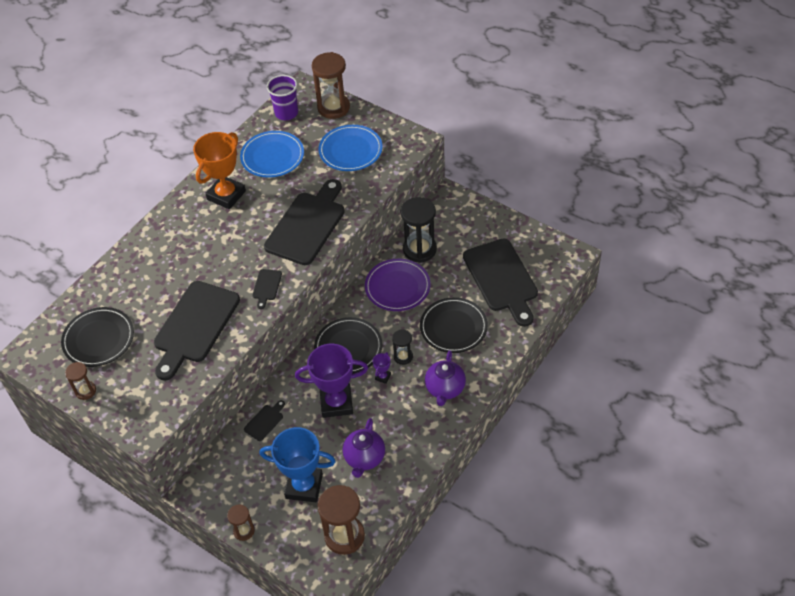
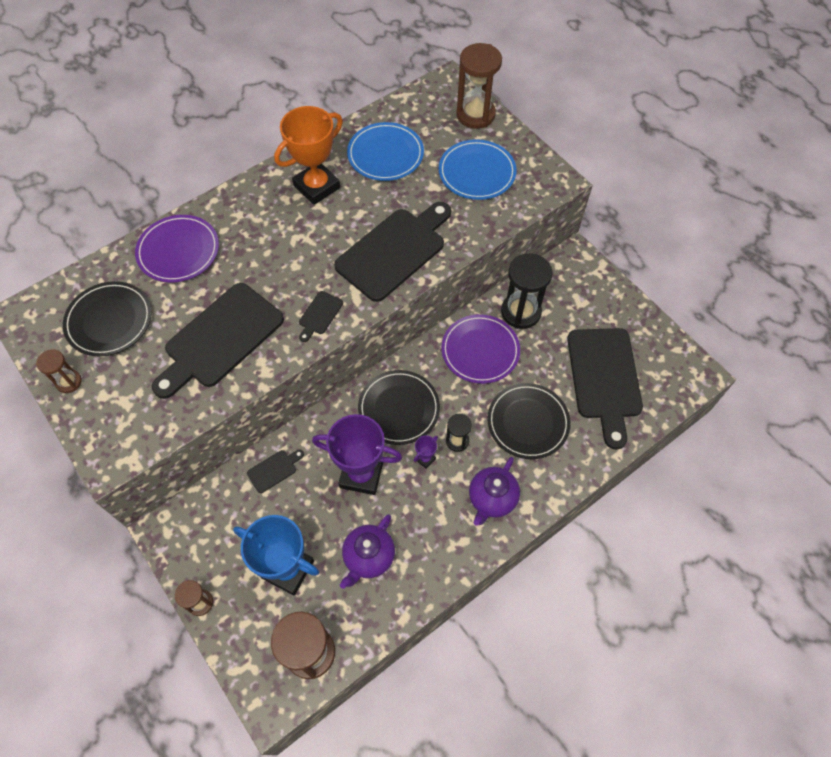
camera: 15 degrees right, 10 degrees up
purple cup [267,75,298,120] -> none
none -> purple plate [135,215,219,283]

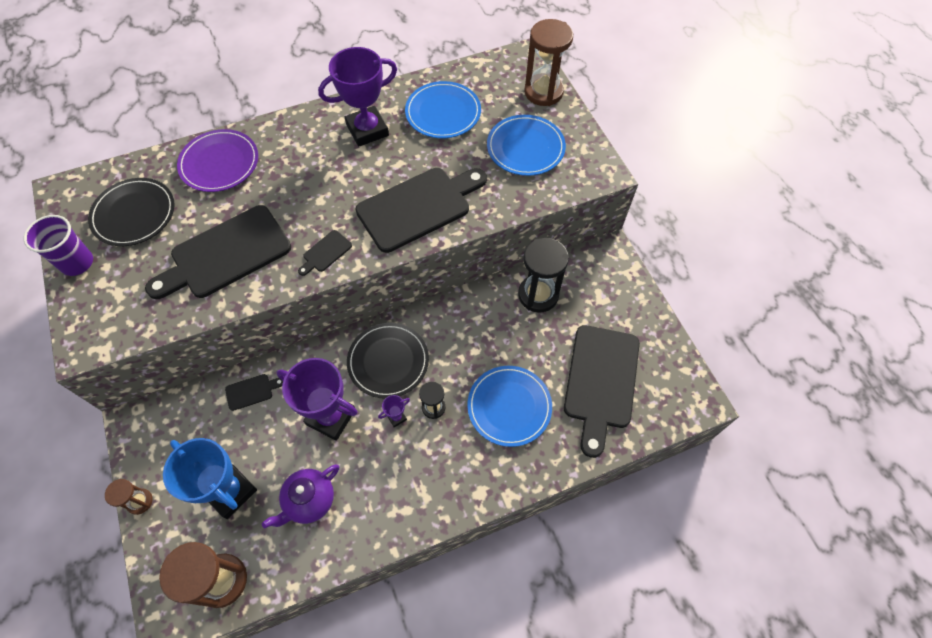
camera: 15 degrees right, 0 degrees up
brown hourglass [36,349,82,393] -> purple cup [24,215,93,276]
orange trophy [274,106,343,205] -> purple trophy [318,47,397,147]
purple plate [441,314,520,384] -> none
purple teapot [469,457,520,526] -> none
black plate [487,383,571,459] -> blue plate [467,366,552,447]

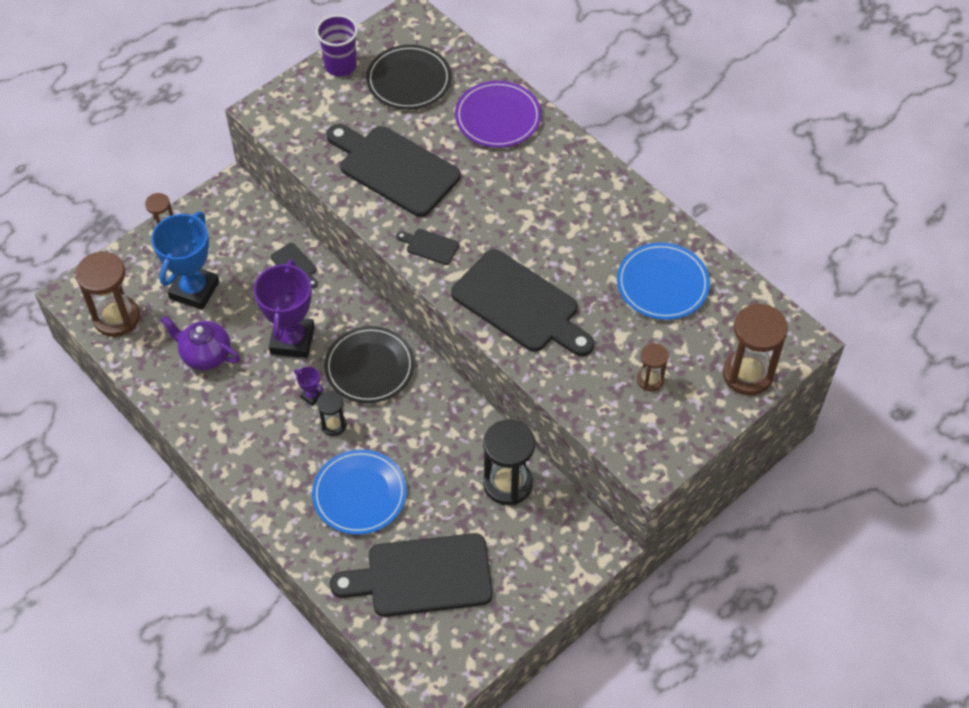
camera: 70 degrees right, 5 degrees down
purple trophy [318,47,397,147] -> none
blue plate [487,115,566,176] -> brown hourglass [637,343,669,391]

